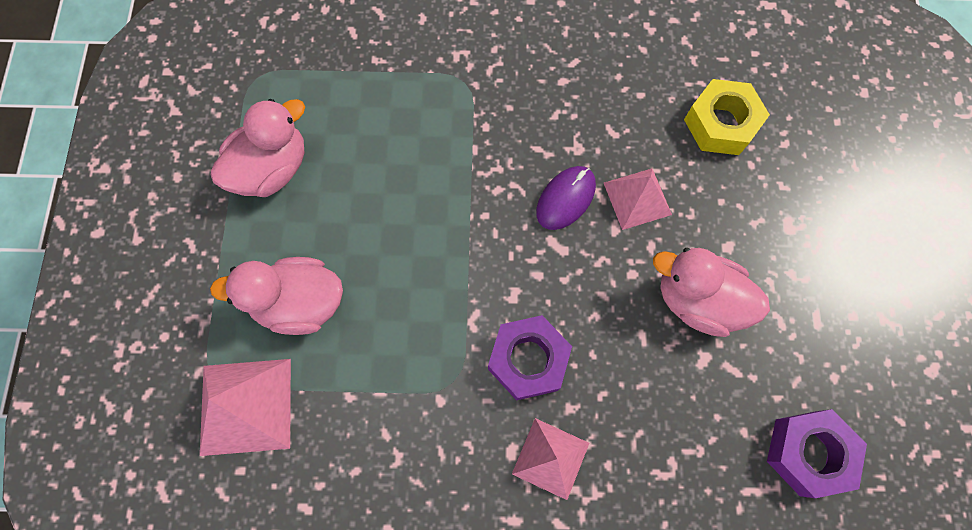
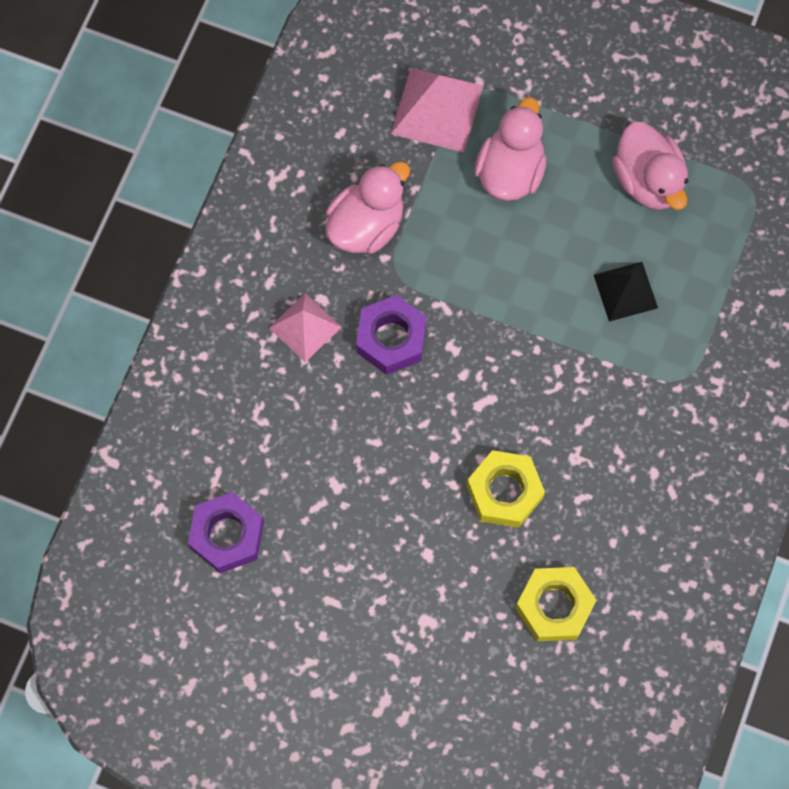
camera: 110 degrees right, 0 degrees up
purple mouse [536,166,596,230] -> none
pink pyramid [604,169,672,230] -> yellow nut [467,450,545,528]
pink duck [653,248,770,337] -> pink duck moved to [325,162,410,254]
none -> black pyramid [594,262,658,321]

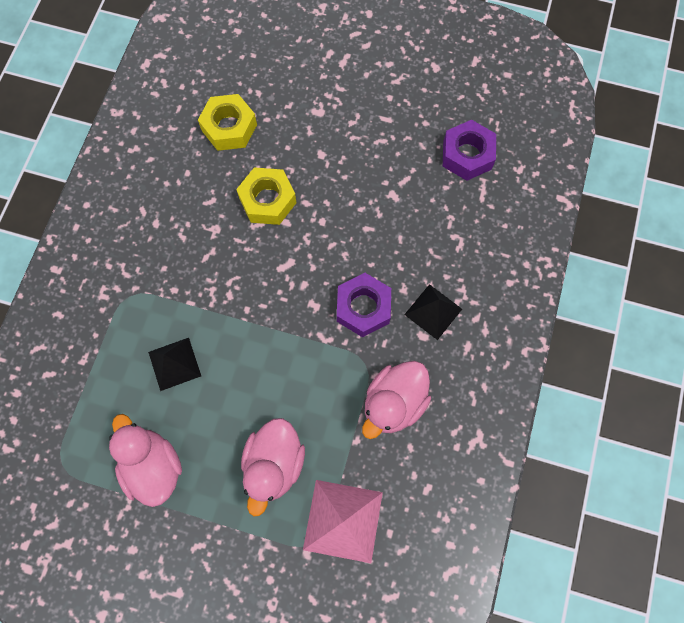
camera: 175 degrees right, 0 degrees up
pink pyramid [269,293,342,362] -> black pyramid [404,284,462,340]

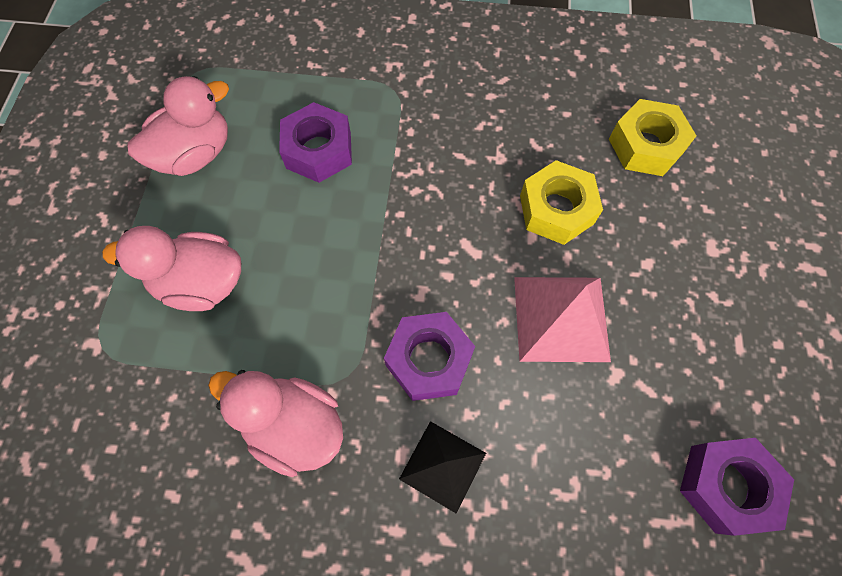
camera: 80 degrees right, 5 degrees down
black pyramid [148,338,201,391] -> purple nut [279,102,352,183]
pink pyramid [303,480,383,563] -> pink pyramid moved to [514,277,611,362]

